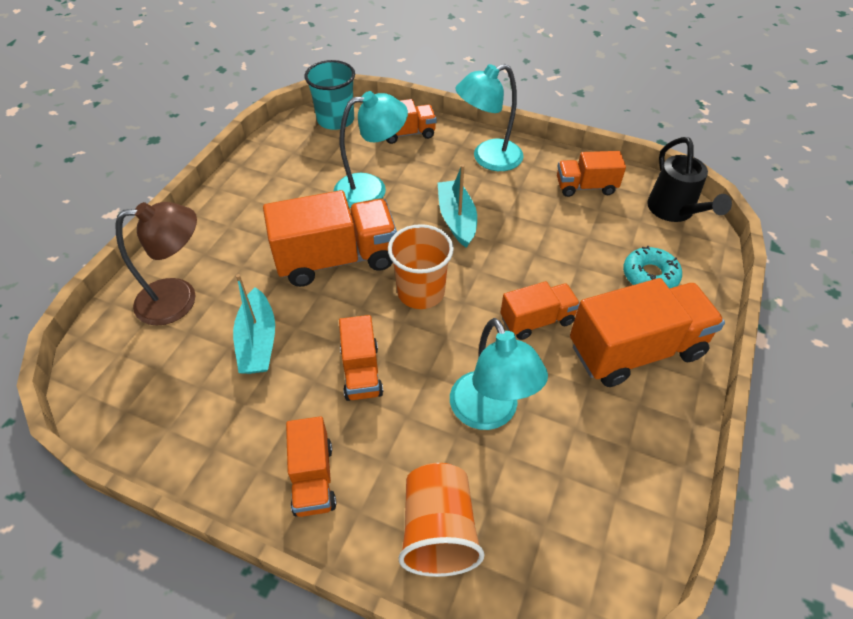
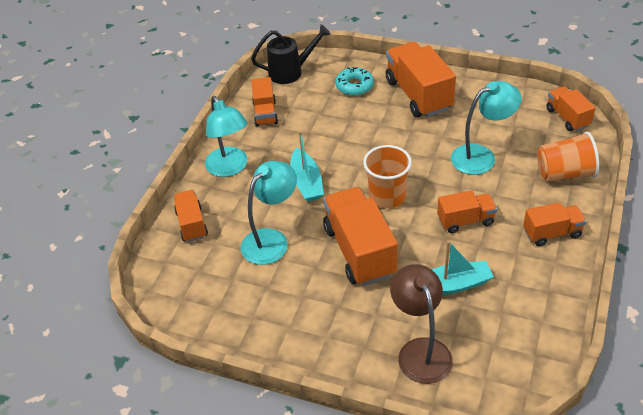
camera: 90 degrees left, 5 degrees down
turquoise cup [304,60,355,130] -> none
turquoise lamp [333,91,408,208] -> turquoise lamp turned 60 degrees clockwise [240,161,297,265]
turquoise boat [438,164,477,248] -> turquoise boat turned 90 degrees counterclockwise [290,131,324,202]
orange truck [500,281,580,340] -> orange truck moved to [546,86,596,131]

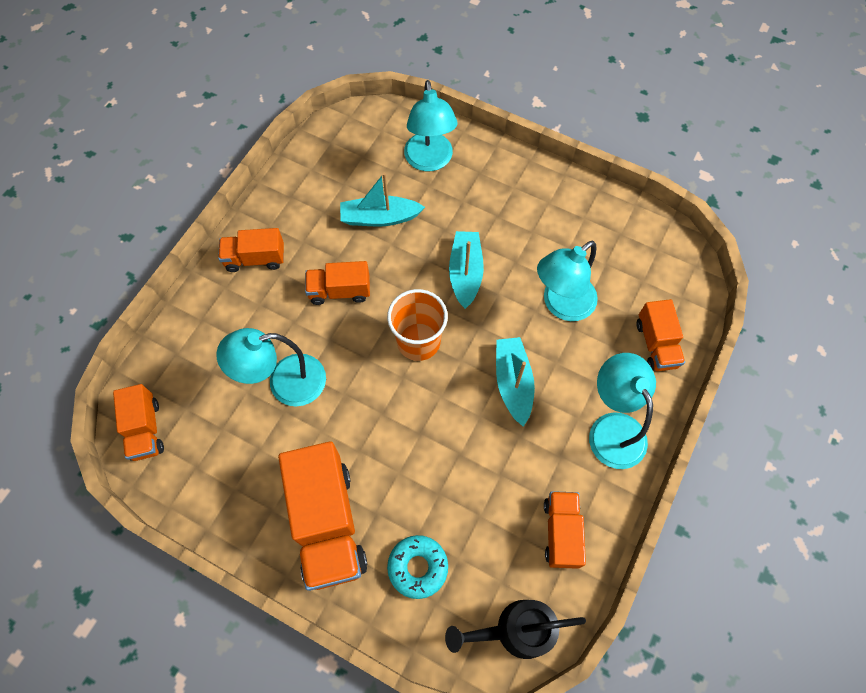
camera: 175 degrees left, 20 degrees up
orange truck [323,187,398,286] -> turquoise boat [449,231,484,309]
brown lamp [390,264,453,384] -> turquoise lamp [404,80,458,171]
orange cup [537,132,599,181] -> none

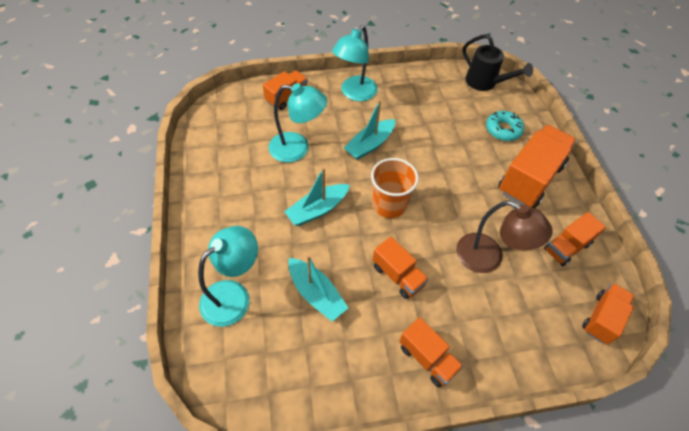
camera: 130 degrees left, 10 degrees down
turquoise lamp [216,328,326,406] -> brown lamp [456,200,553,273]
orange truck [544,491,586,569] -> orange truck moved to [544,212,606,266]

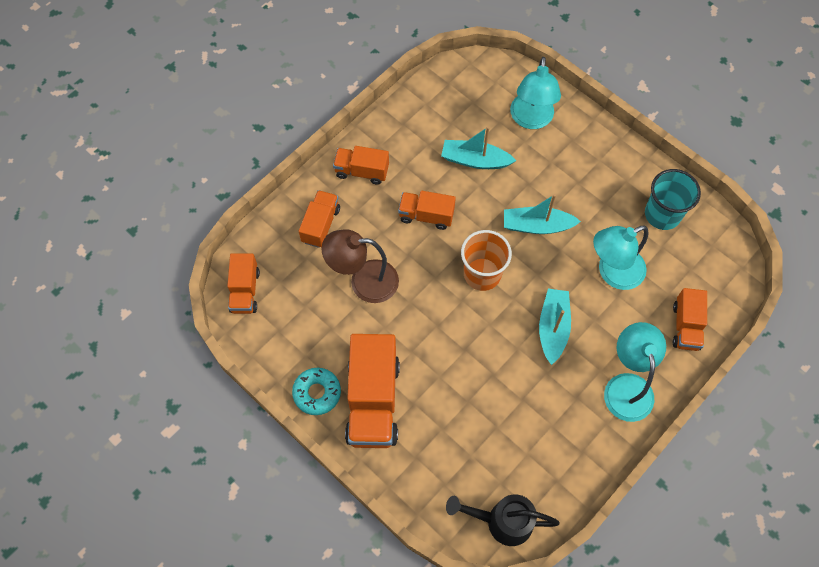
camera: 145 degrees right, 10 degrees up
turquoise boat [284,167,350,226] -> turquoise boat turned 105 degrees counterclockwise [504,194,581,234]
turquoise donut [486,111,524,141] -> turquoise donut moved to [292,368,341,415]
orange truck [544,212,606,266] -> orange truck moved to [299,190,340,248]
none -> turquoise cup [645,169,701,230]

